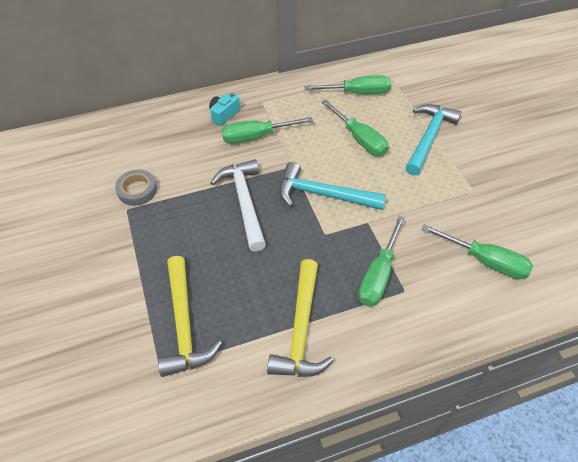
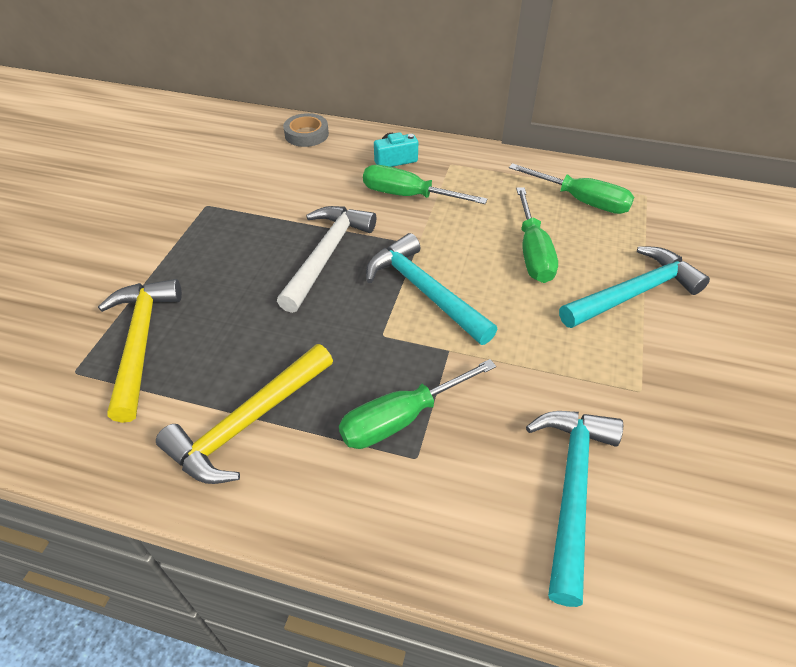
camera: 35 degrees right, 5 degrees down
grey tape [115,170,157,206] -> grey tape moved to [283,113,329,147]
yellow hammer [158,256,222,377] -> yellow hammer turned 150 degrees clockwise [98,279,182,423]
green screwdriver [421,224,533,279] -> turquoise hammer [526,411,623,607]

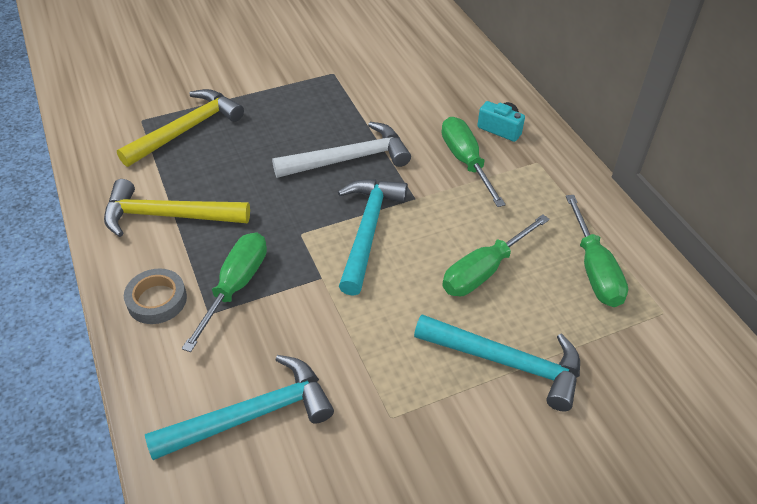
camera: 50 degrees right, 0 degrees up
grey tape [283,113,329,147] -> grey tape moved to [124,268,187,324]
green screwdriver [339,359,496,449] -> green screwdriver turned 90 degrees clockwise [182,232,267,352]

